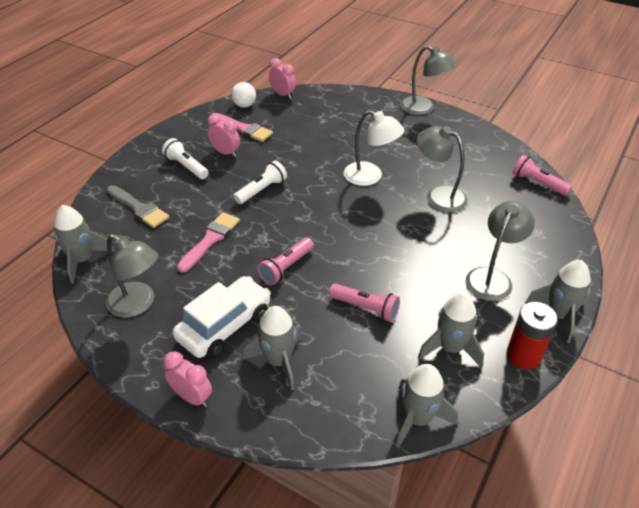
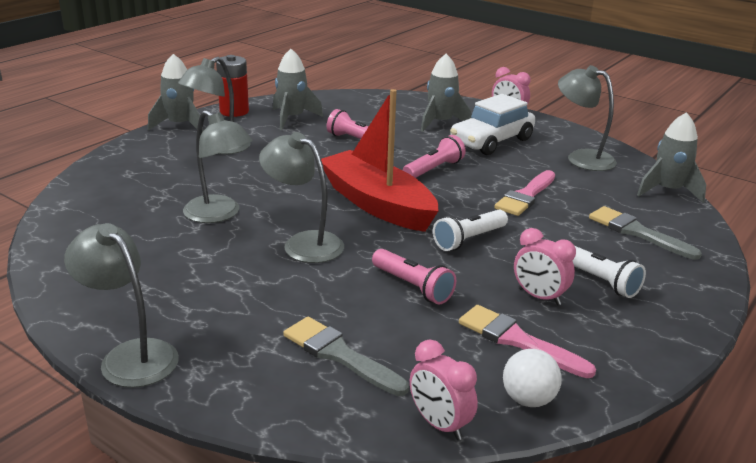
camera: 175 degrees left, 15 degrees down
white lamp [343,110,404,186] -> grey lamp [259,132,344,263]
grey rocket [395,364,458,448] -> none
pink flashlight [513,155,572,196] -> pink flashlight moved to [372,249,456,304]
none -> grey brush [283,317,409,396]
none -> red boat [321,89,439,232]

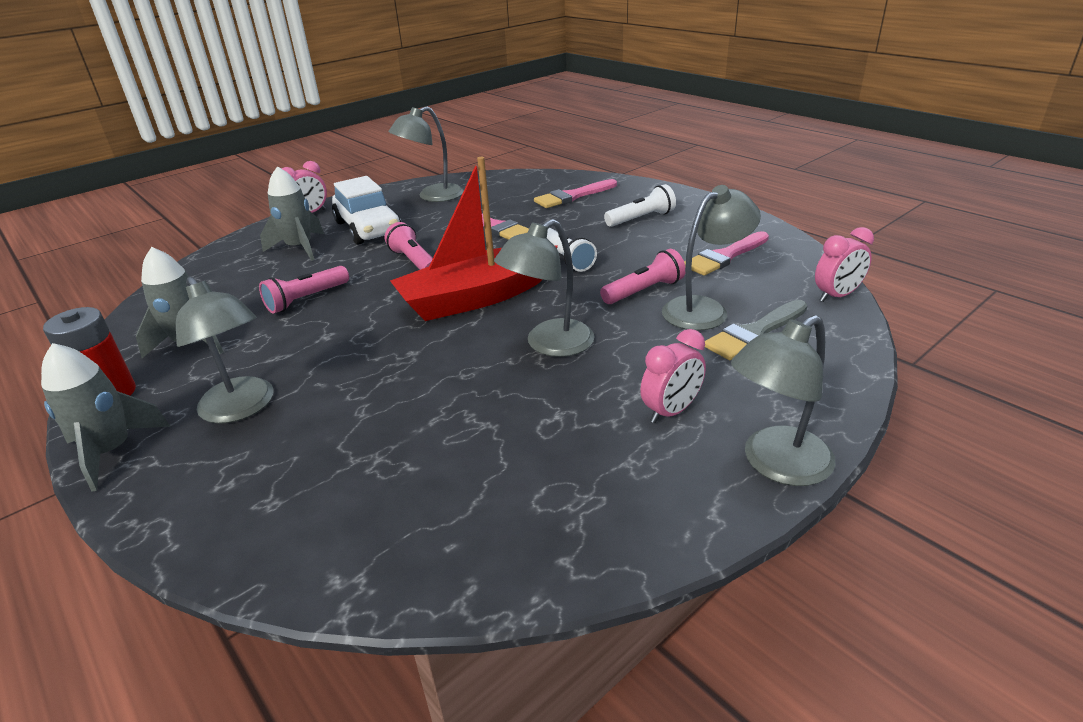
camera: 75 degrees left, 5 degrees up
grey lamp [183,110,253,223] -> grey lamp moved to [662,185,761,330]
white ball [503,349,562,407] -> none
pink clock [514,228,576,305] -> pink clock moved to [640,329,706,423]
grey brush [589,206,702,260] -> pink brush [534,179,617,208]
grey rocket [637,112,706,203] -> none

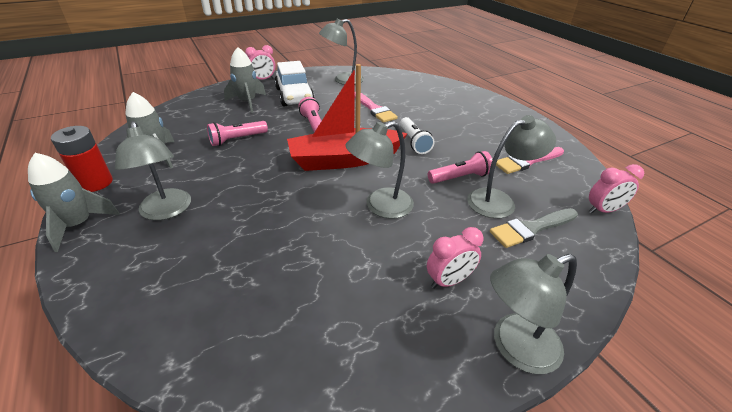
camera: 10 degrees right, 5 degrees up
pink brush [534,179,617,208] -> none
white flashlight [604,184,676,227] -> none

